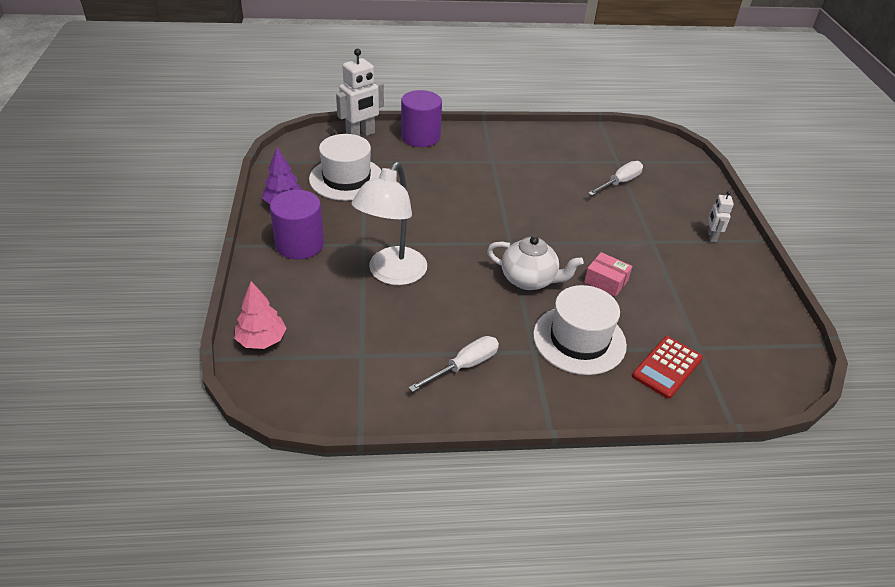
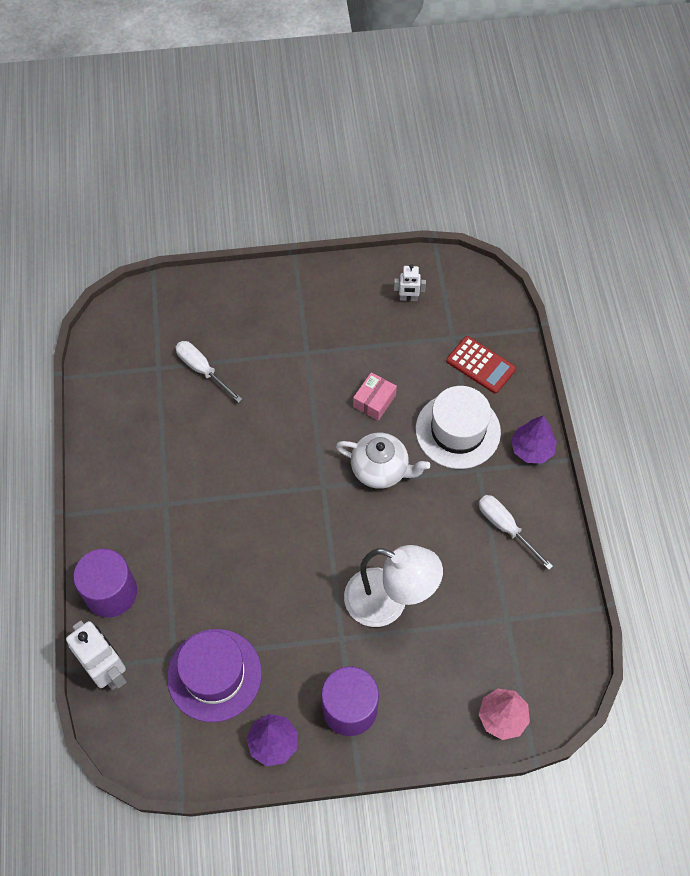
camera: 90 degrees left, 20 degrees up
white hat [309,134,382,201] -> purple hat [167,629,262,722]
white teapot [487,236,584,290] -> white teapot turned 90 degrees clockwise [336,433,430,489]
white robot [708,191,734,242] -> white robot moved to [394,264,426,301]
none -> purple tree [511,415,557,464]

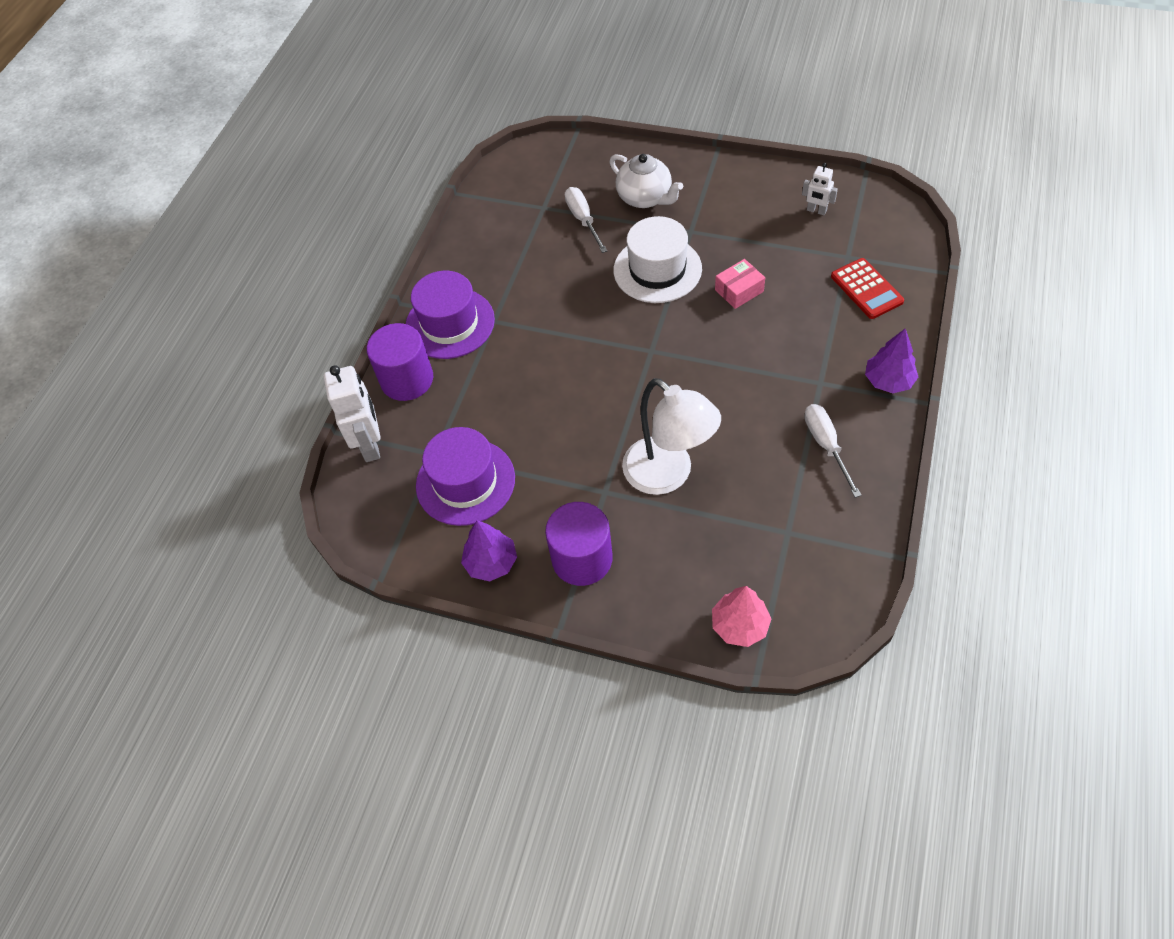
camera: 30 degrees right, 5 degrees down
white teapot [336,433,430,489] -> white teapot moved to [610,154,683,208]
white hat [416,386,501,469] -> white hat moved to [614,216,702,303]
none -> purple hat [406,271,495,359]

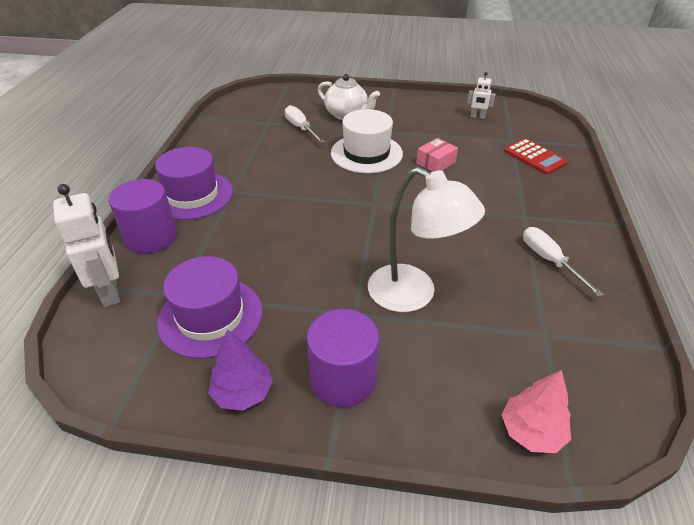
camera: 15 degrees left, 15 degrees down
purple tree [865,329,918,393] -> none

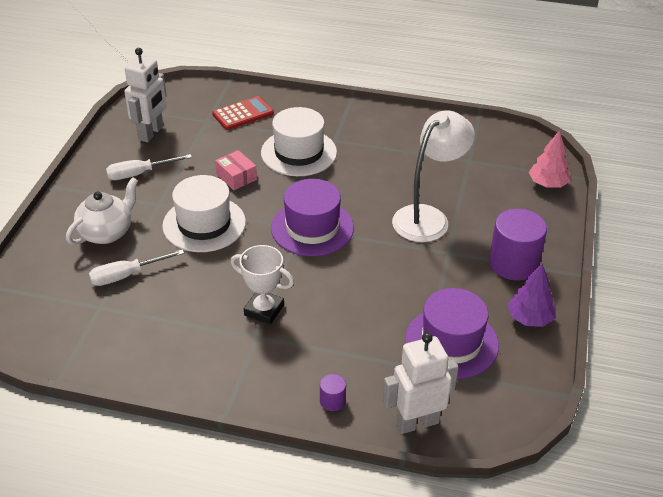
camera: 85 degrees left, 0 degrees up
purple cylinder [109,179,177,254] -> purple cylinder [320,374,346,411], size x0.45
purple hat [155,147,233,220] -> purple hat moved to [271,179,354,256]
white robot [467,72,496,119] -> white robot [124,48,167,142], size x1.87
white screwdriver [523,227,603,297] -> white screwdriver moved to [106,154,192,180]
none -> white trophy [231,245,294,325]
none -> white hat [261,107,337,176]

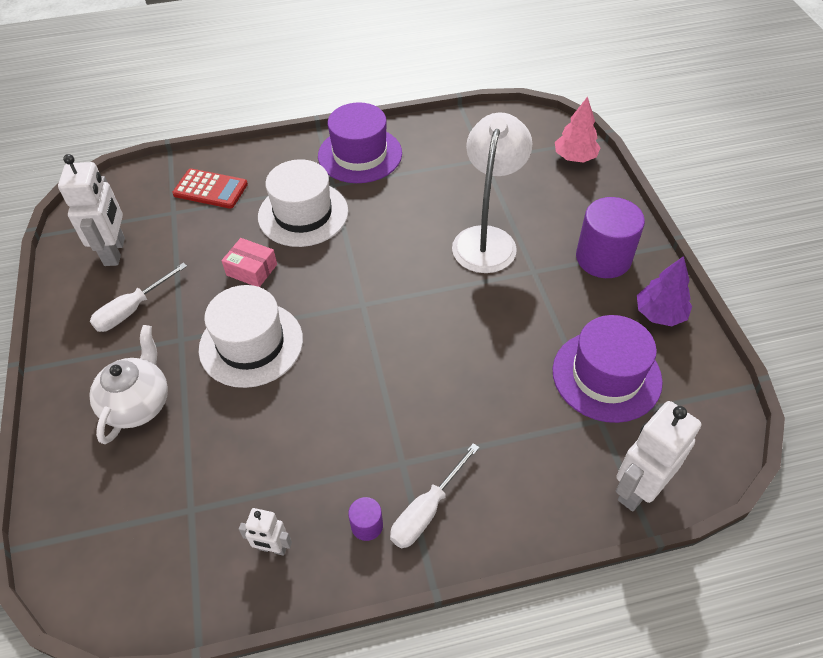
camera: 25 degrees left, 10 degrees up
white screwdriver [89,249,184,286] -> white screwdriver moved to [390,443,479,548]
red calculator [212,96,274,130] -> red calculator turned 75 degrees clockwise [172,168,248,209]
white trophy [231,245,294,325] -> none
purple hat [271,179,354,256] -> purple hat moved to [318,102,402,183]
purple cylinder [320,374,346,411] -> purple cylinder moved to [348,497,383,541]
none -> white robot [239,508,292,556]

